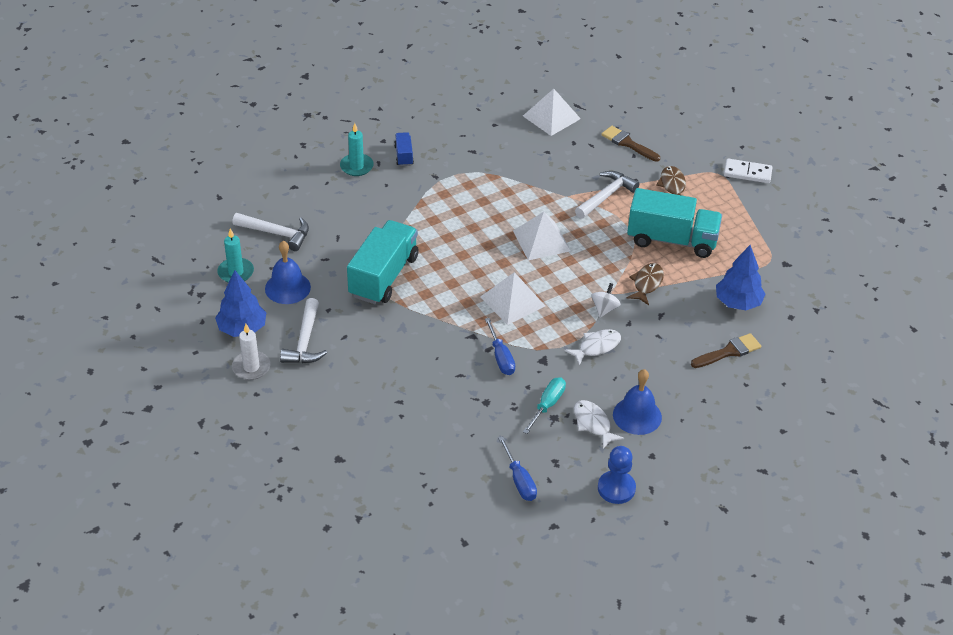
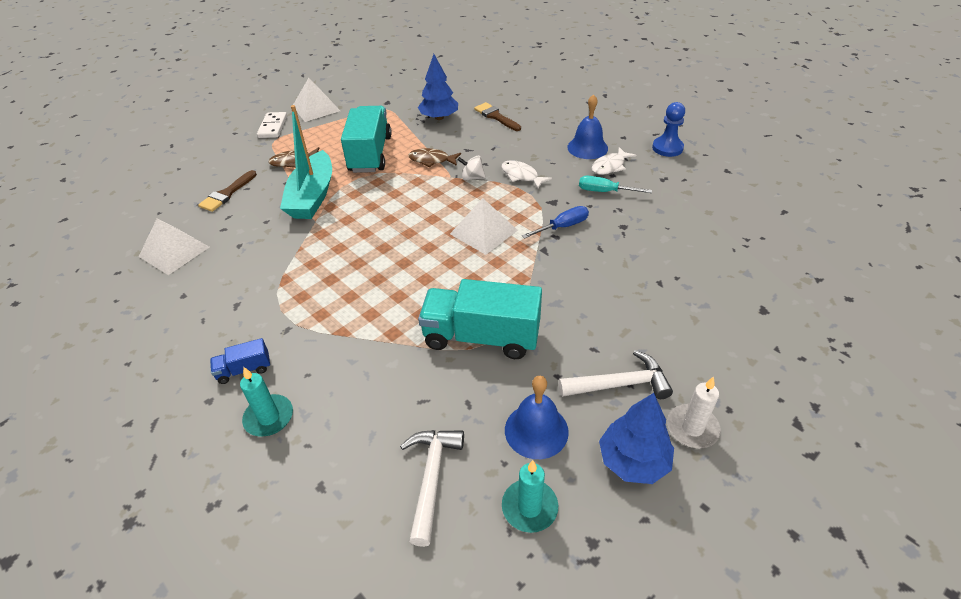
camera: 100 degrees left, 0 degrees up
blue screwdriver [498,436,537,501] -> none
white pyramid [513,212,571,260] -> white pyramid moved to [293,78,340,122]
white hammer [575,171,640,219] -> turquoise boat [280,105,332,219]

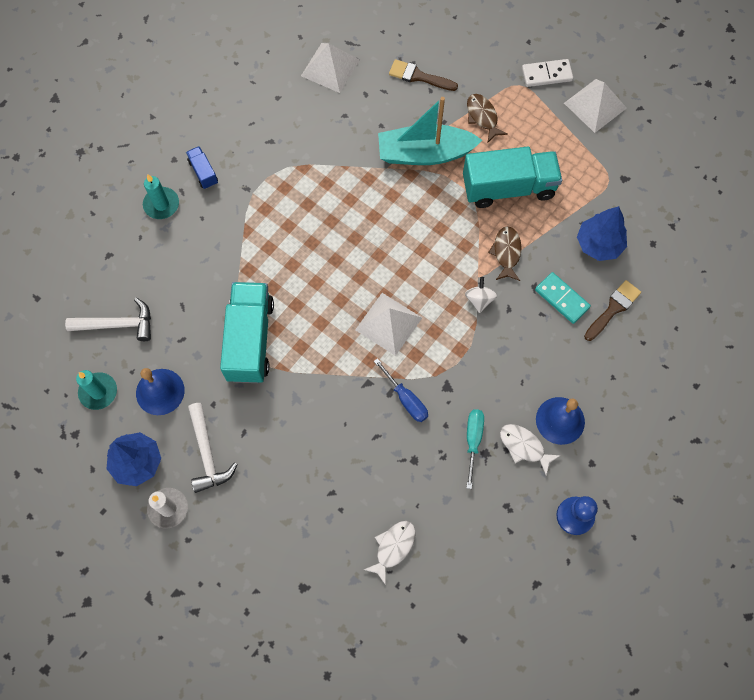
camera: 80 degrees right, 25 degrees up
white fish [502,160,552,189] -> white fish moved to [364,521,416,585]
none -> turquoise domino [535,272,591,324]

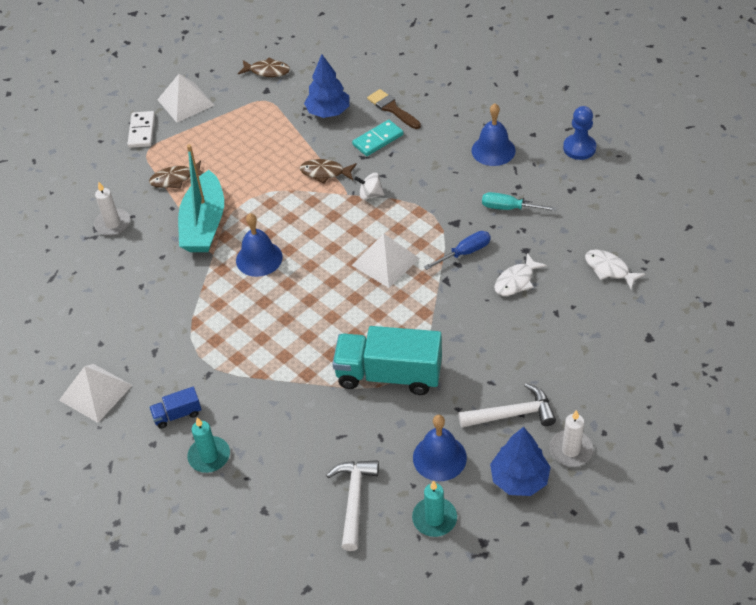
camera: 80 degrees left, 20 degrees down
white pyramid [301,43,360,93] -> white pyramid moved to [59,364,133,423]
brown brush [389,59,458,91] -> white candle [94,182,130,236]
turquoise truck [463,147,562,208] -> none
white fish [500,424,561,475] -> white fish moved to [494,253,547,296]
none -> blue bell [236,213,283,277]
none -> brown fish [238,58,290,77]

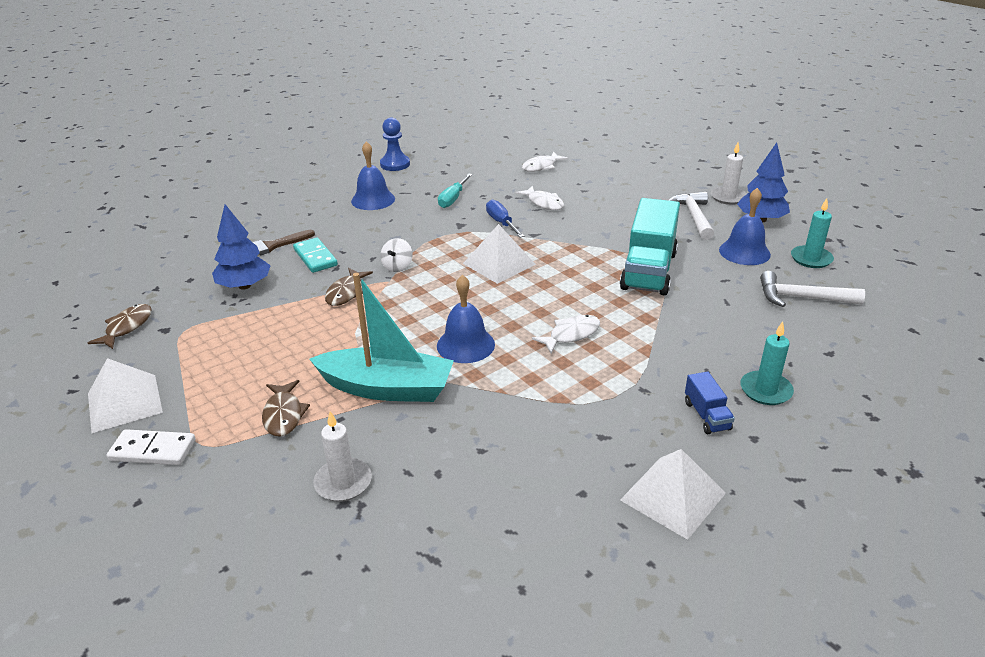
camera: 85 degrees left, 15 degrees down
none -> white fish [532,315,600,353]

